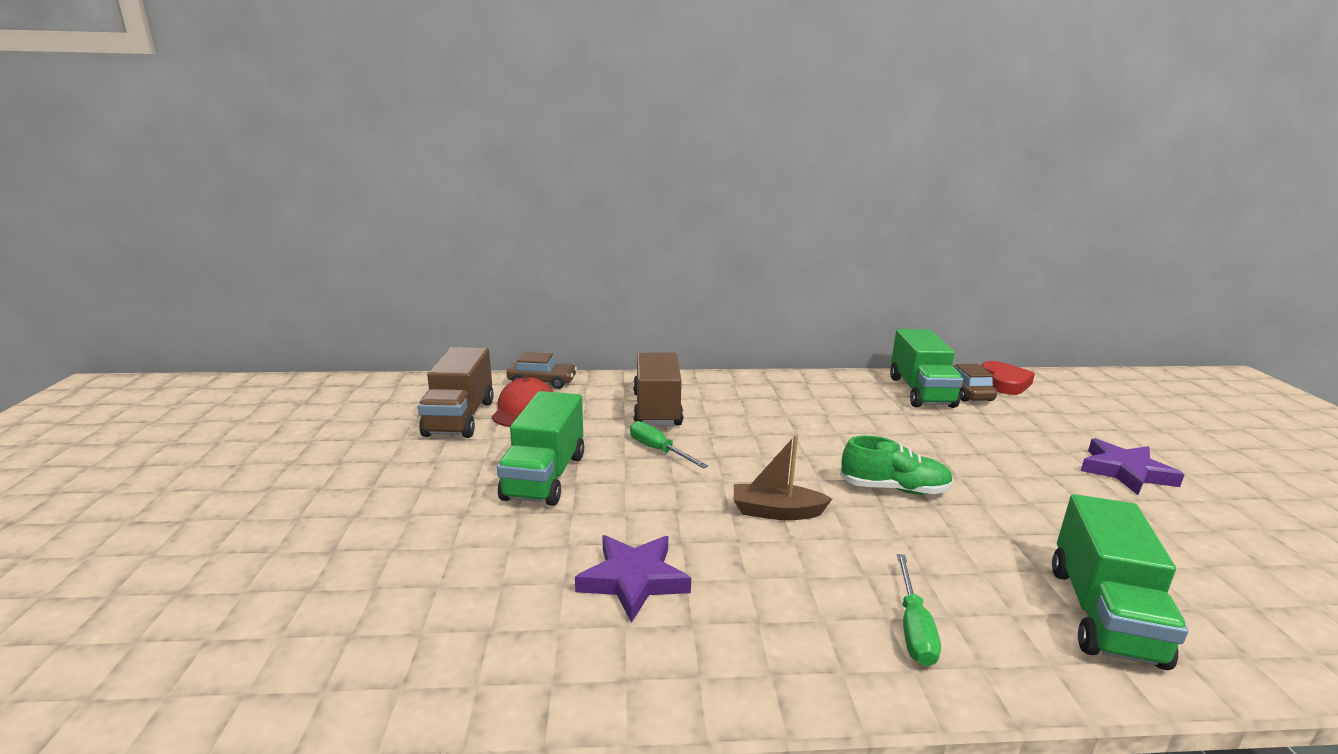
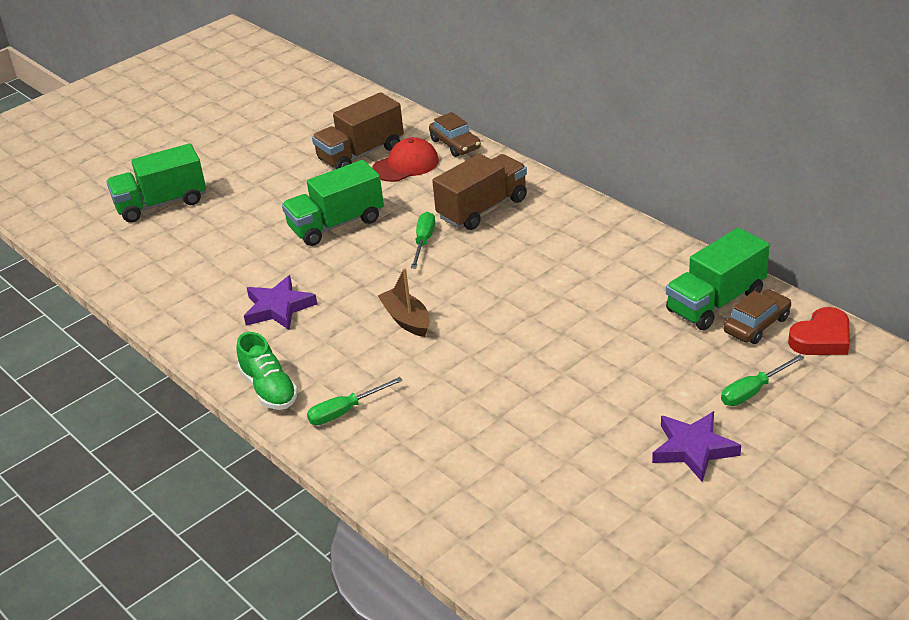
camera: 55 degrees right, 15 degrees up
green shoe [840,436,953,494] -> green shoe moved to [237,332,298,410]
green truck [1052,494,1188,670] -> green truck moved to [106,143,206,223]
none -> green screwdriver [721,354,804,406]

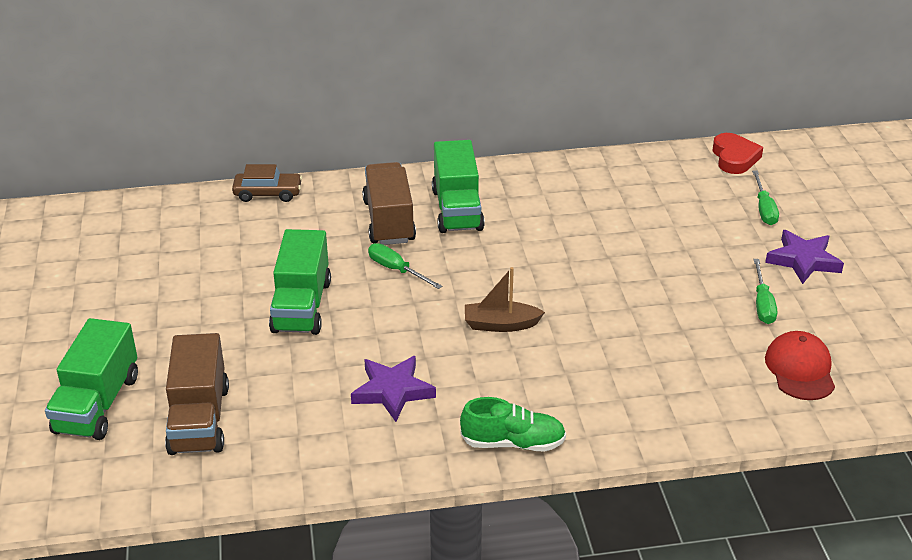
camera: 60 degrees left, 0 degrees up
green screwdriver [307,377,403,425] -> green screwdriver moved to [754,259,777,324]
brown truck [312,92,404,169] -> brown truck moved to [165,333,229,455]
red cap [372,137,439,182] -> red cap moved to [765,331,835,400]
green truck [666,228,770,330] -> green truck moved to [432,140,485,233]
brown car [723,289,791,344] -> none

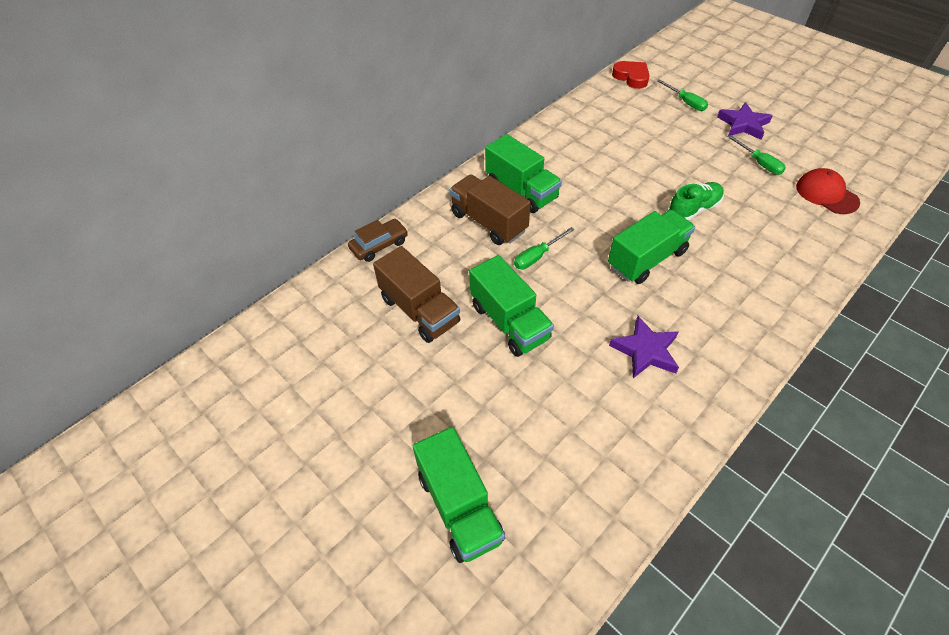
camera: 35 degrees left, 15 degrees up
brown truck [165,333,229,455] -> brown truck moved to [373,246,460,343]
green screwdriver [368,243,442,289] -> green screwdriver turned 45 degrees counterclockwise [514,227,575,269]
green shoe [460,397,566,451] -> green shoe moved to [667,182,724,221]
brown boat [465,267,545,332] -> green truck [608,210,695,284]

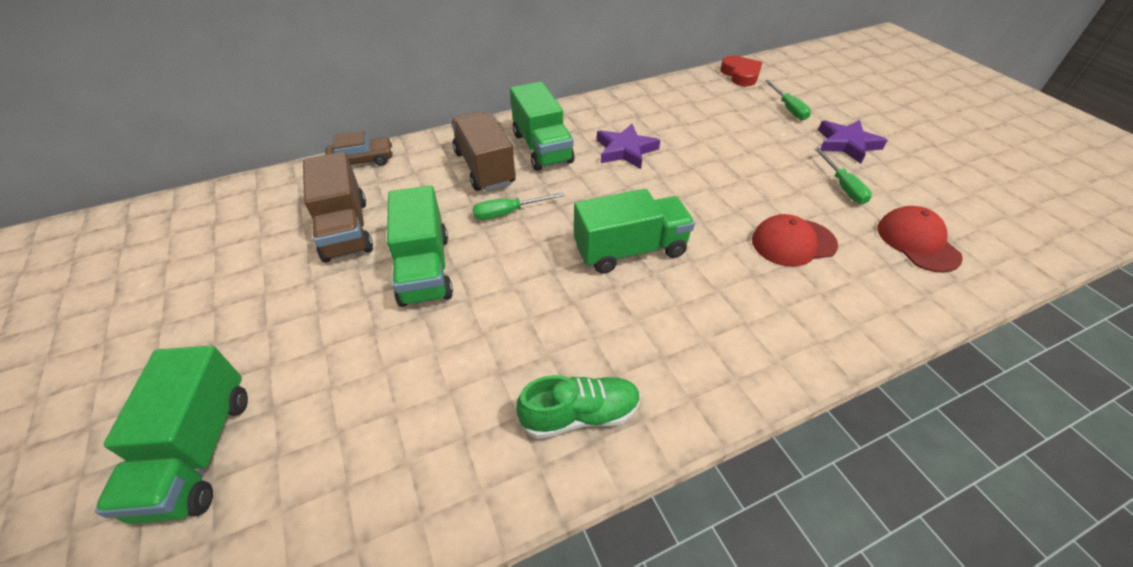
camera: 20 degrees right, 5 degrees down
purple star [609,316,679,378] -> purple star moved to [597,124,660,169]
green shoe [667,182,724,221] -> green shoe moved to [516,375,641,439]
none -> red cap [752,214,838,267]

